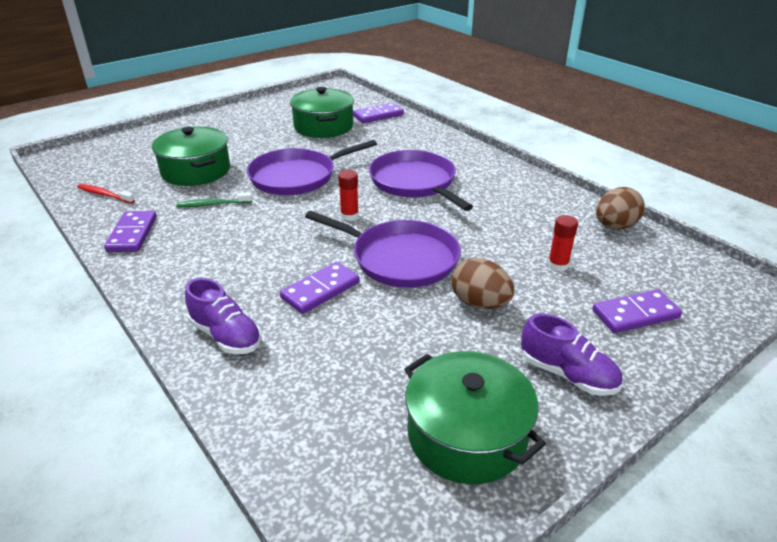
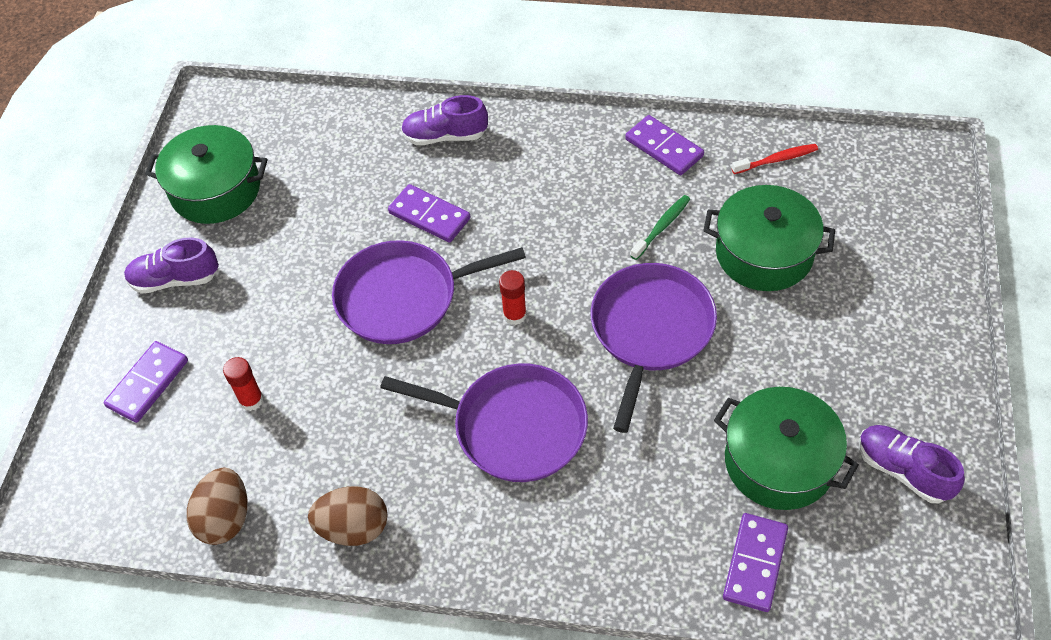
camera: 140 degrees right, 20 degrees up
purple domino [280,262,360,314] -> purple domino turned 60 degrees counterclockwise [388,184,470,243]
brown egg [452,258,514,309] -> brown egg moved to [308,486,388,546]
none -> purple shoe [859,425,965,503]

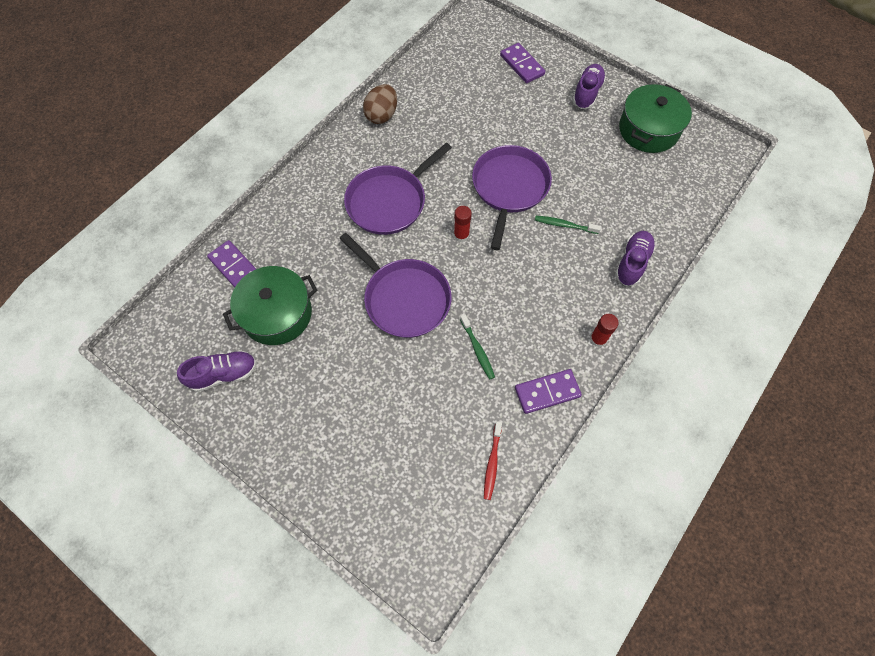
camera: 115 degrees right, 10 degrees up
brown egg [187,468,247,545] -> none
red glue stick [223,357,264,411] -> red glue stick moved to [590,314,619,347]
purple domino [388,184,470,243] -> green toothbrush [535,216,601,234]
green pot [703,185,835,291] -> none

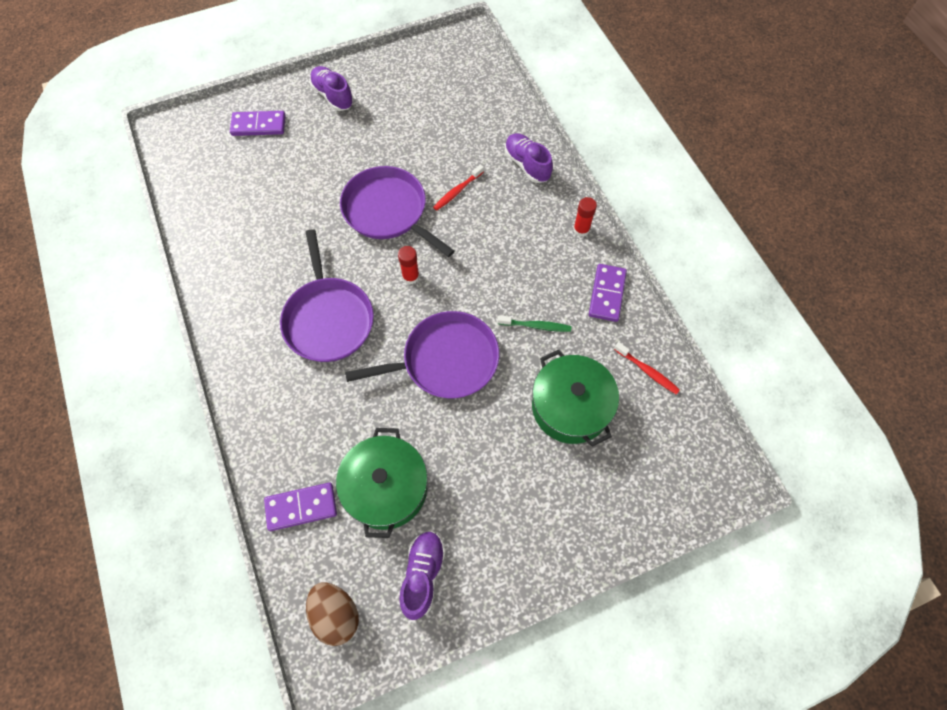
camera: 60 degrees left, 0 degrees up
brown egg [363,84,397,124] -> brown egg moved to [306,582,359,646]
green toothbrush [535,216,601,234] -> red toothbrush [433,164,484,211]
green pot [619,84,692,153] -> green pot moved to [532,350,619,447]

